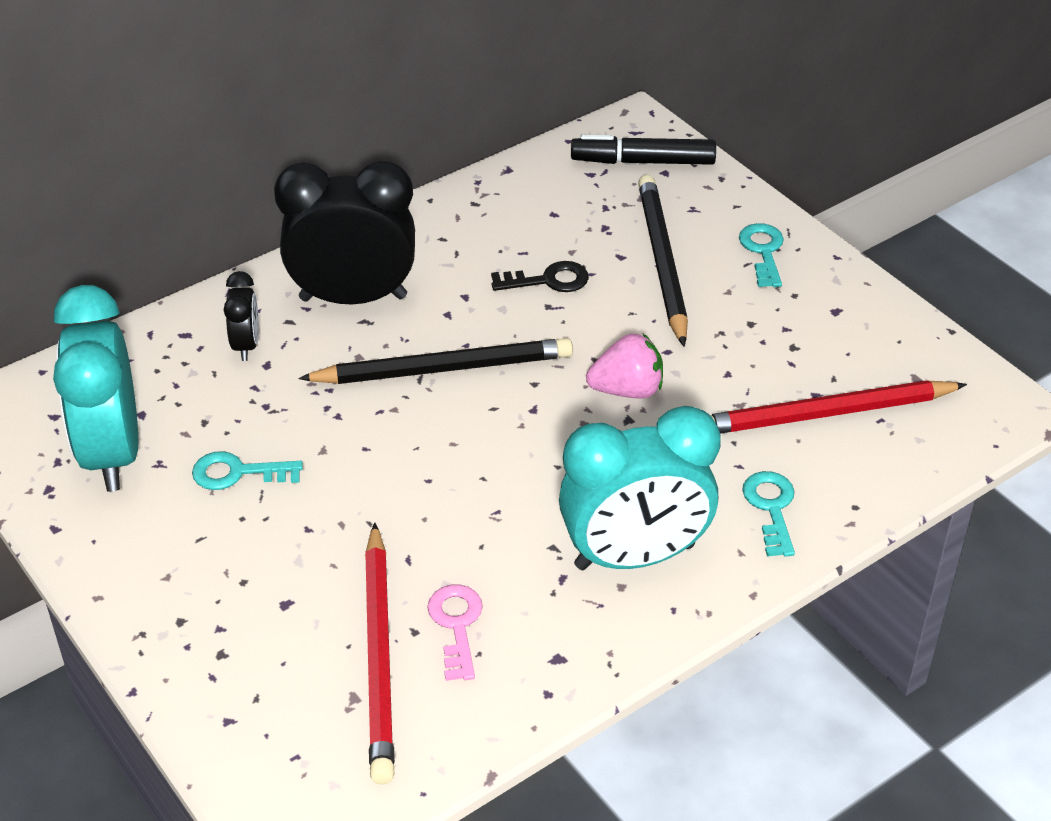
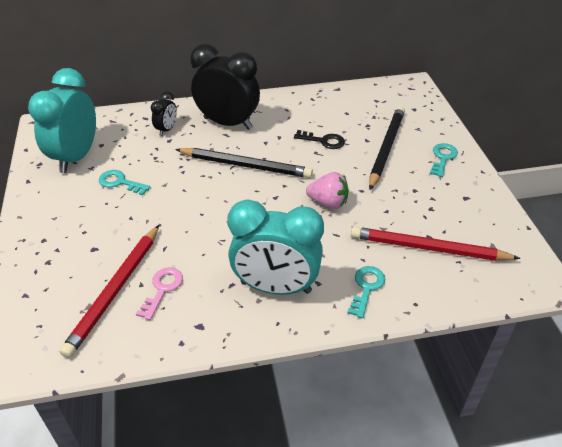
camera: 25 degrees right, 0 degrees up
black marker [571,135,716,165] -> none

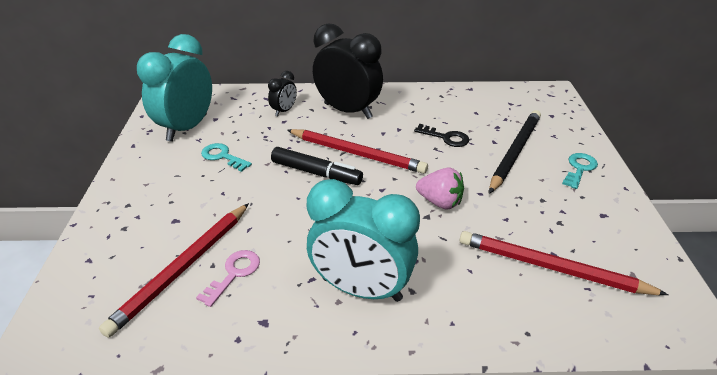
camera: 10 degrees right, 5 degrees down
black pencil [175,148,313,178] -> red pencil [287,129,428,174]
turquoise key [347,266,385,318] -> none
none -> black marker [271,147,363,185]

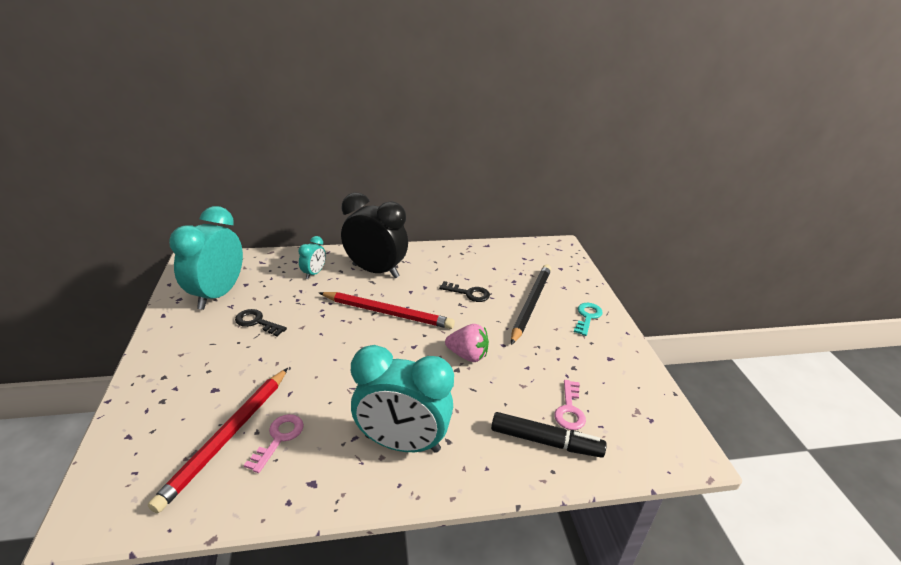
camera: 10 degrees left, 5 degrees down
turquoise key [201,143,252,172] -> black key [235,309,287,337]
black clock [268,71,297,116] -> turquoise clock [298,236,326,279]
black marker [271,147,363,185] -> black marker moved to [491,412,607,458]
red pencil [460,231,668,295] -> pink key [554,380,586,430]

